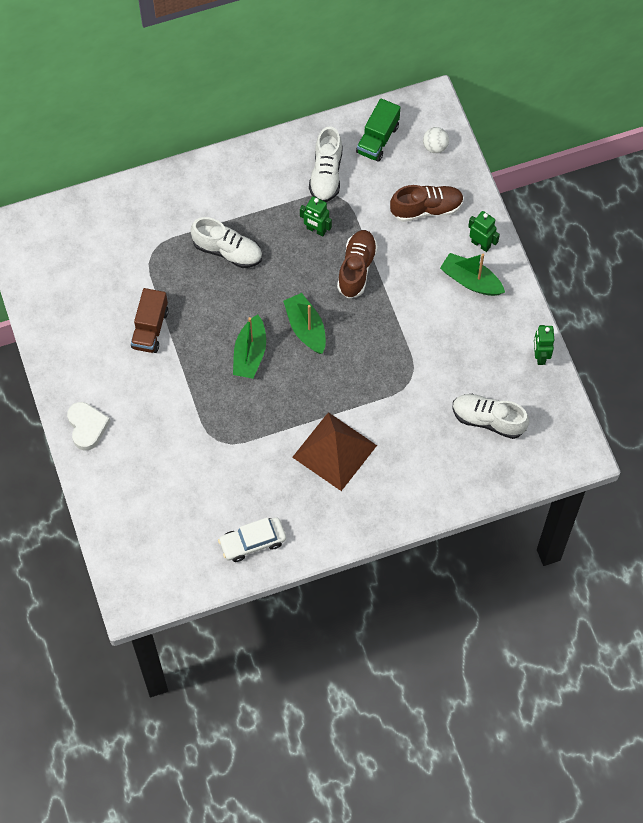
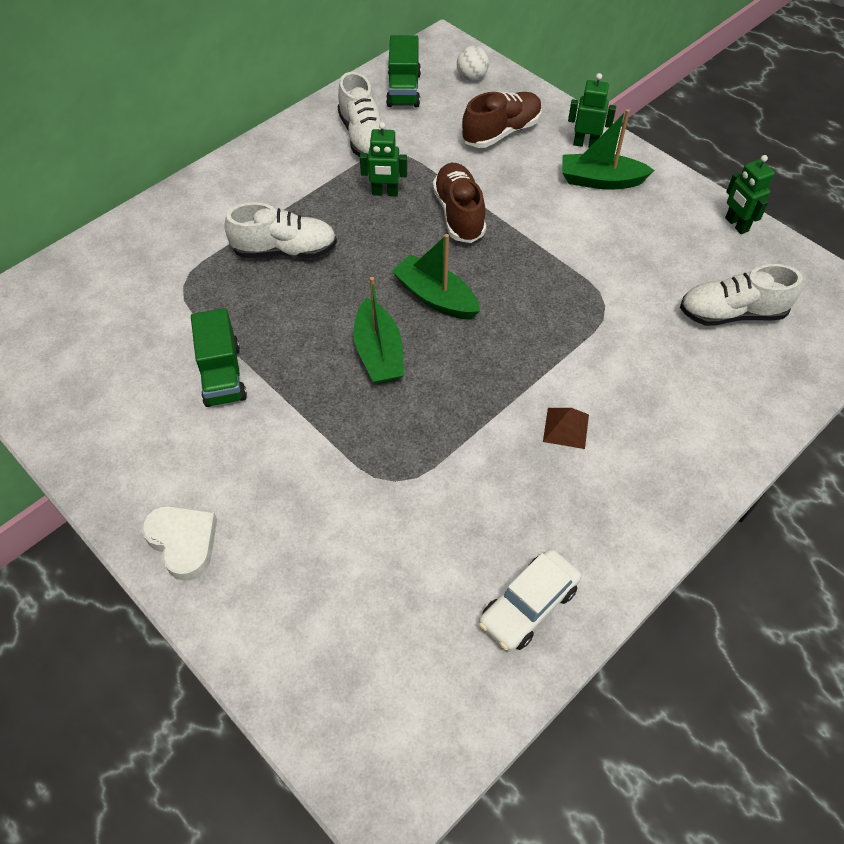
camera: 25 degrees left, 10 degrees down
brown truck [131,288,169,353] -> green truck [191,308,247,407]
brown pyramid [292,412,377,491] -> brown pyramid [543,408,589,449], size x0.44

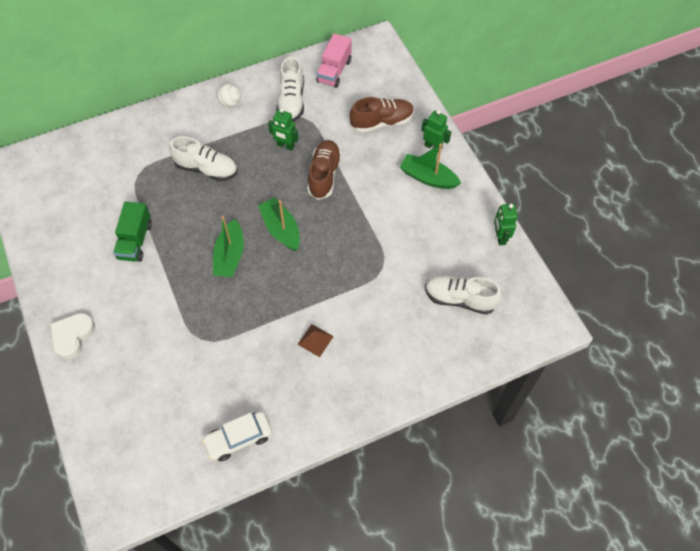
camera: 20 degrees right, 5 degrees up
white heart [142,506,217,581] -> white heart turned 135 degrees counterclockwise [51,313,95,359]
green truck [386,35,421,107] -> pink truck [316,34,352,88]
white ball [457,46,489,81] -> white ball moved to [217,84,241,107]

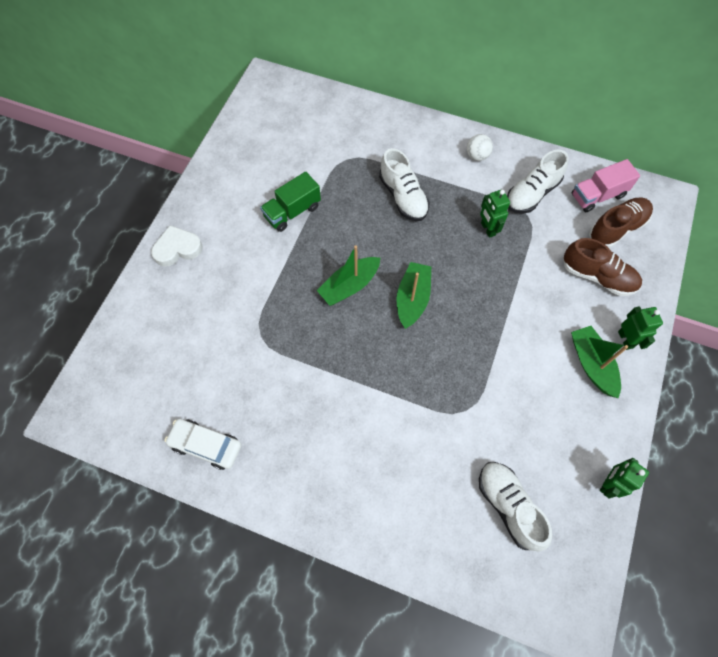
camera: 45 degrees right, 5 degrees up
brown pyramid [297,324,334,357] -> none
brown shoe [307,140,342,200] -> brown shoe moved to [589,197,653,248]

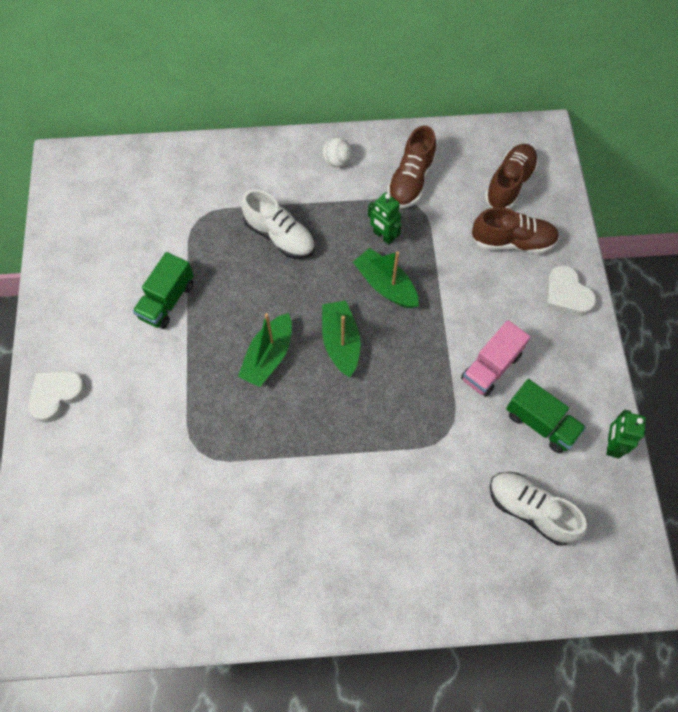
camera: 25 degrees left, 0 degrees up
white car [165,419,241,470] -> none
white shoe [507,150,569,213] -> brown shoe [387,125,436,208]
green boat [571,326,628,398] -> green boat moved to [353,248,419,308]
pink truck [572,159,640,212] -> pink truck moved to [461,320,530,397]
green robot [618,306,663,350] -> white heart [546,265,596,316]
none -> green truck [506,379,586,453]

